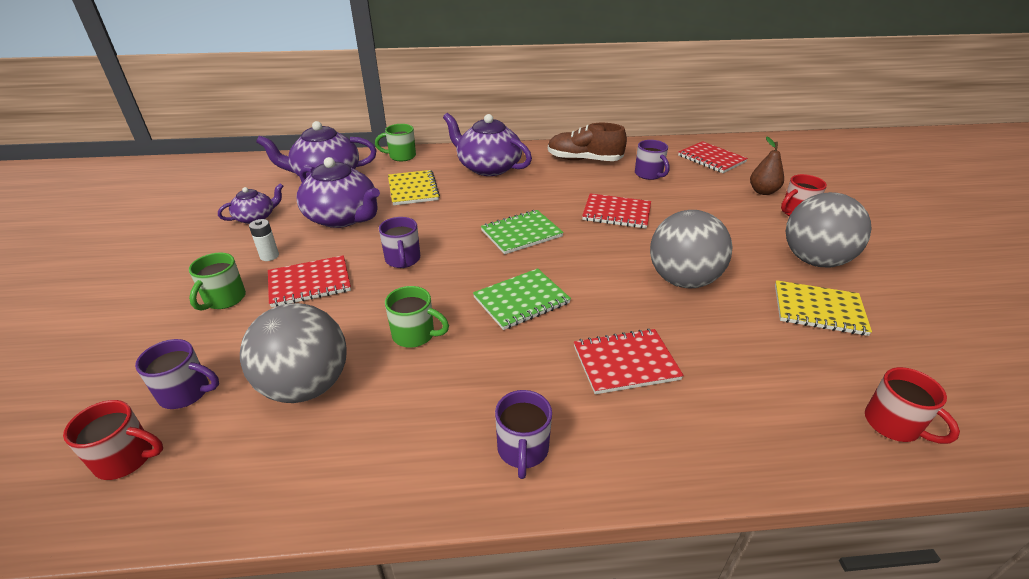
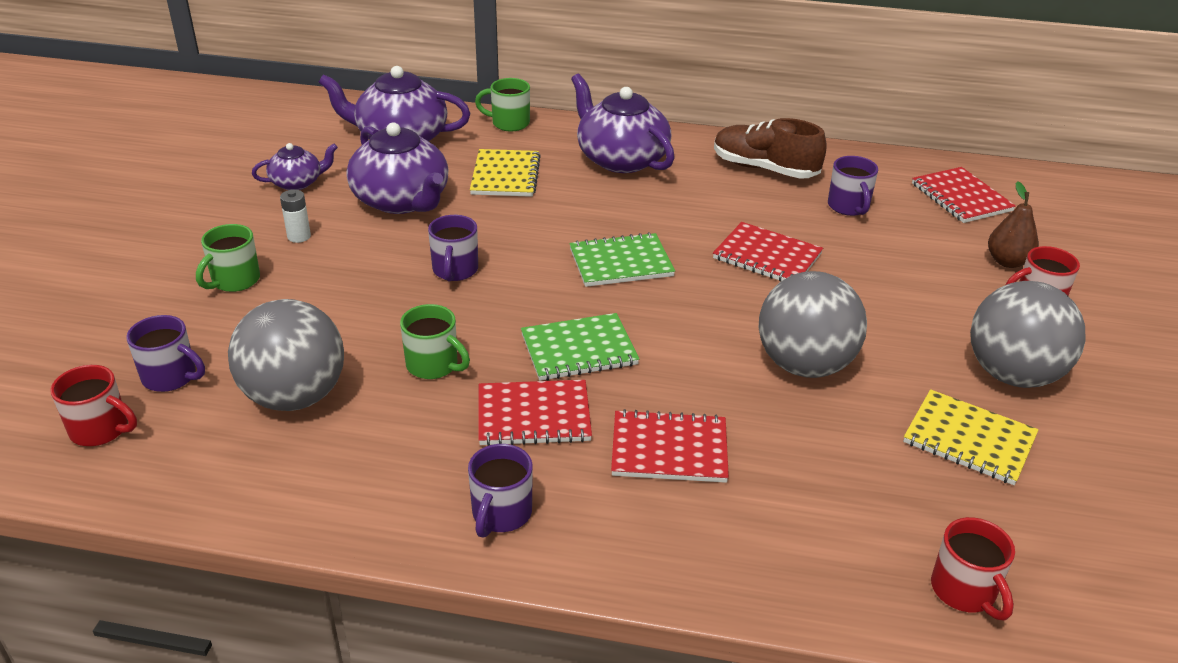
camera: 15 degrees right, 0 degrees up
red notebook [268,255,351,307] -> red notebook moved to [478,380,592,446]

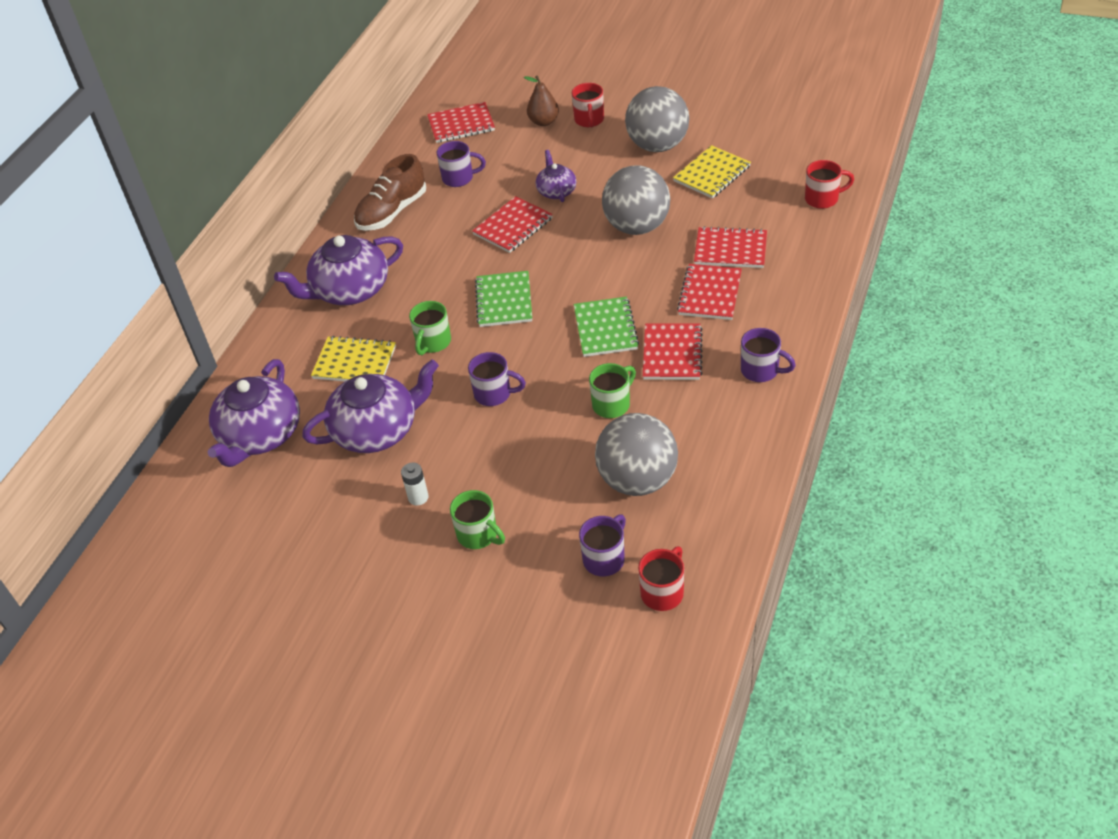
camera: 75 degrees left, 10 degrees up
purple teapot [252,143,338,190] -> purple teapot moved to [536,150,576,202]
green mug [475,78,530,132] -> green mug moved to [409,301,451,355]
none -> red notebook [694,226,767,268]

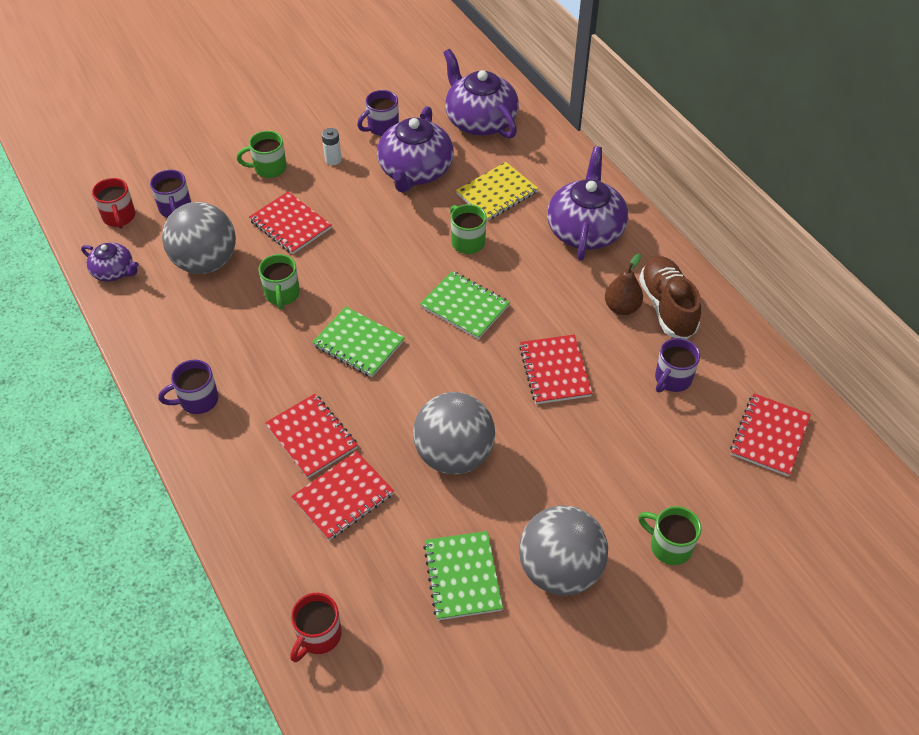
camera: 125 degrees right, 5 degrees up
purple mug [468,352,526,406] -> purple mug moved to [357,90,399,136]
brown pear [524,76,559,126] -> brown pear moved to [605,254,643,315]
purple teapot [536,150,576,202] -> purple teapot moved to [81,243,139,282]
red mug [572,83,604,127] -> green mug [638,506,701,565]
red notebook [643,323,703,380] -> red notebook moved to [249,192,331,254]
yellow notebook [673,145,751,199] -> green notebook [423,531,503,620]

